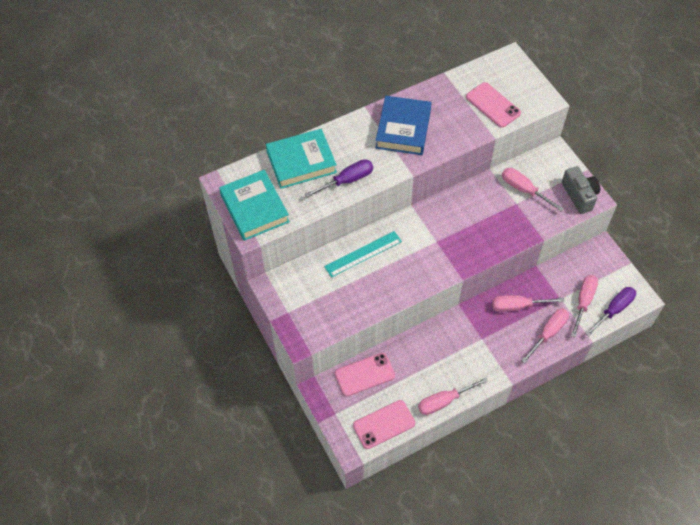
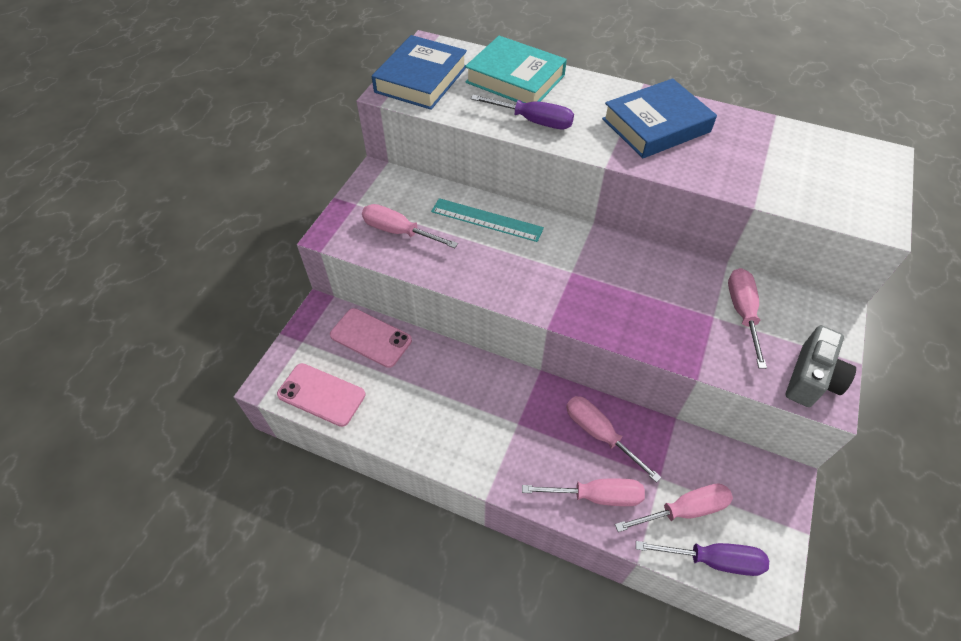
camera: 50 degrees right, 5 degrees down
turquoise book [219,170,290,241] -> blue book [372,35,467,110]
pink screwdriver [418,377,488,415] -> pink screwdriver moved to [362,204,458,248]
pink phone [466,82,521,128] -> none

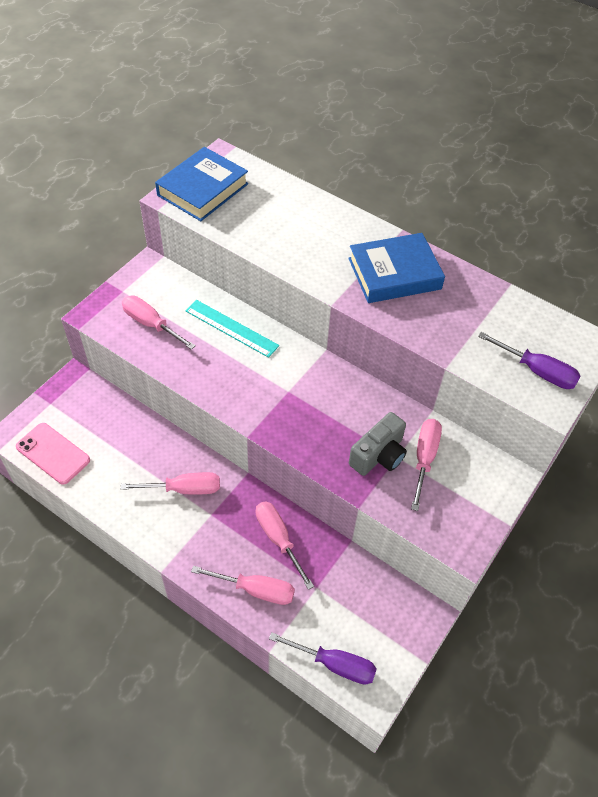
camera: 10 degrees right, 0 degrees up
pink phone [330,308,412,368] -> none
turquoise book [465,36,567,103] -> none
purple screwdriver [471,95,574,129] -> purple screwdriver moved to [478,332,581,389]
pink screwdriver [615,484,733,532] -> pink screwdriver moved to [121,472,220,495]
grey camera [786,325,856,407] -> grey camera moved to [349,412,407,476]

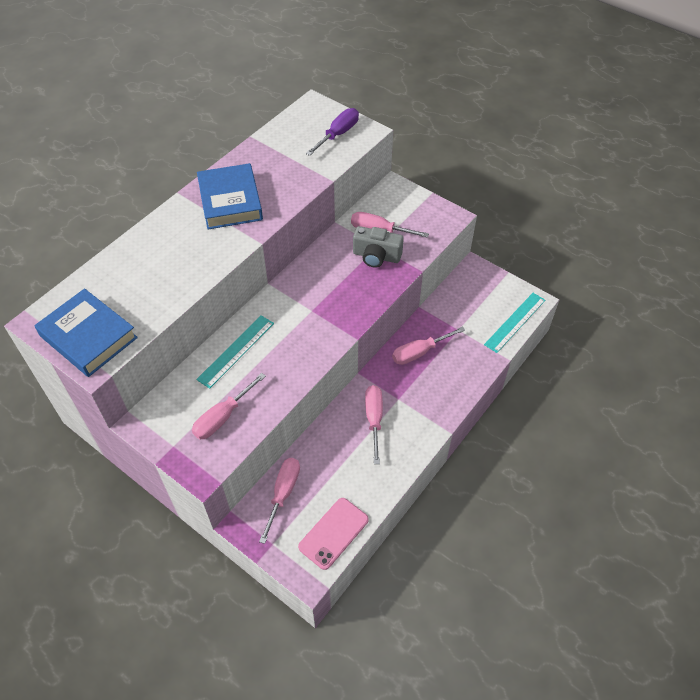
camera: 85 degrees left, 0 degrees up
pink screwdriver [191,566,295,605] -> pink screwdriver moved to [259,458,300,544]
purple screwdriver [269,632,377,684] -> turquoise ruler [484,293,545,353]
grey camera [349,412,407,476] -> grey camera turned 150 degrees clockwise [353,226,404,268]

